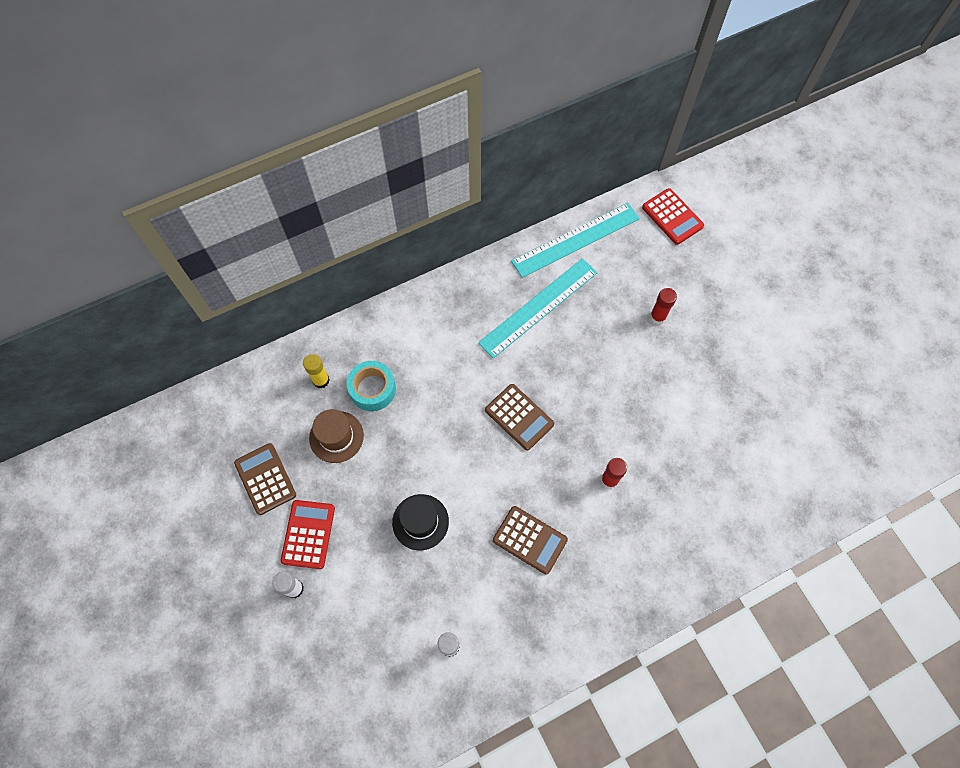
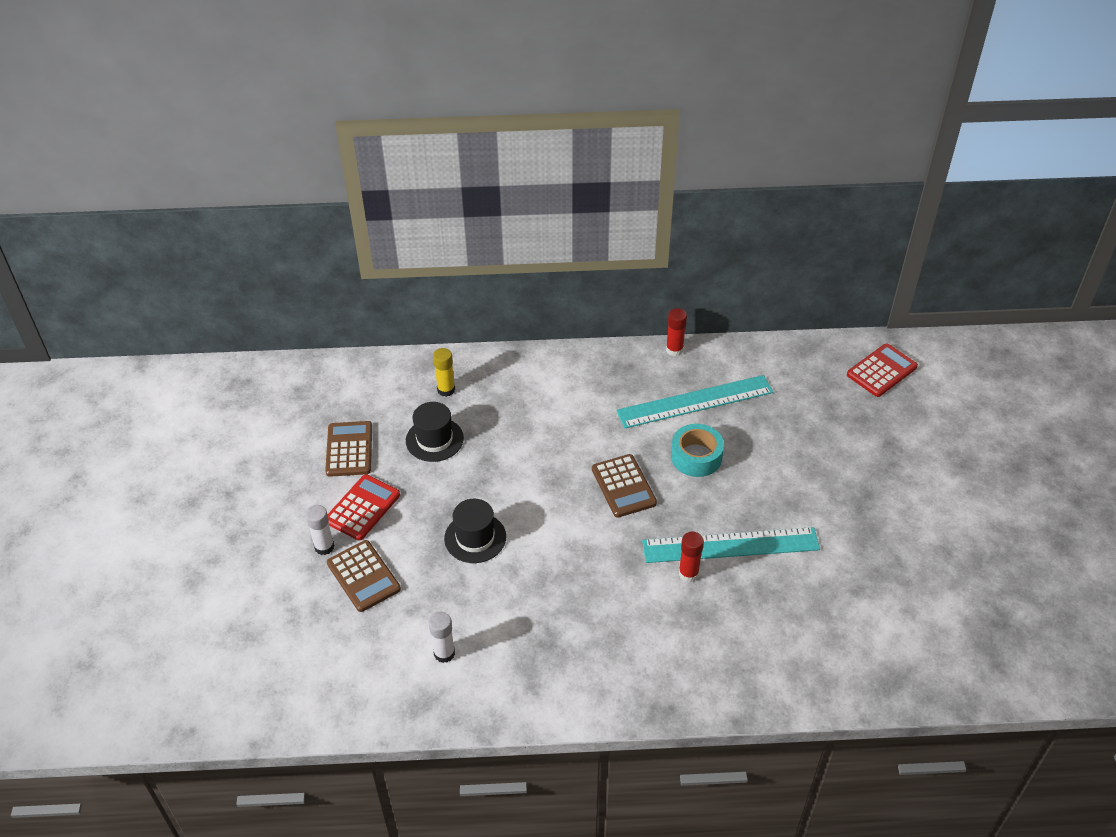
camera: 25 degrees right, 20 degrees down
brown hat [309,409,364,463] -> black hat [406,402,464,462]
turquoise tape [347,361,396,411] -> turquoise tape moved to [671,424,724,477]
brown calculator [493,506,568,575] -> brown calculator moved to [327,540,401,612]
turquoise ruler [511,203,640,278] -> turquoise ruler moved to [642,527,820,563]
red calculator [642,188,704,245] -> red calculator turned 120 degrees counterclockwise [847,343,918,397]
red glue stick [650,288,677,325] -> red glue stick moved to [666,308,687,356]

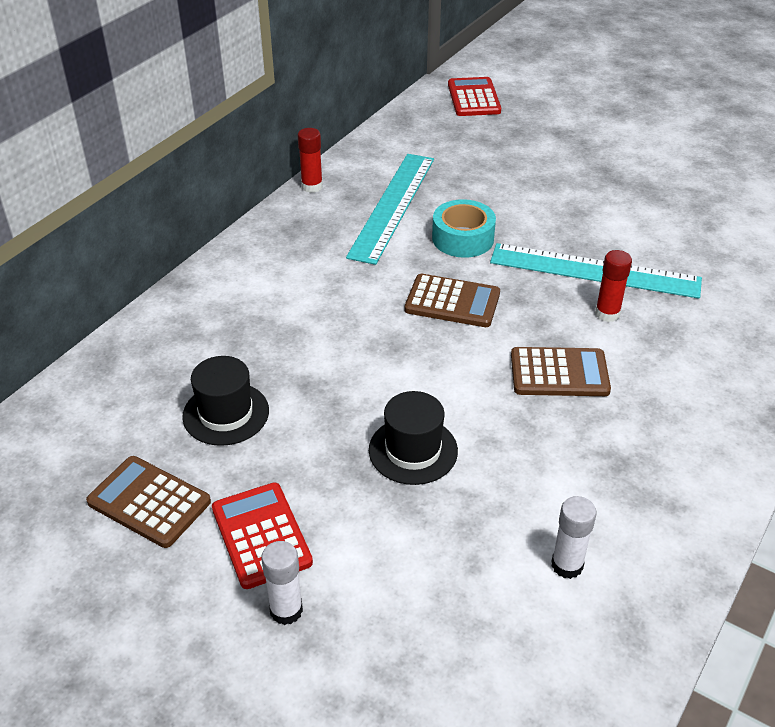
camera: 55 degrees left, 5 degrees down
brown calculator [327,540,401,612] -> brown calculator moved to [511,347,611,396]
yellow glue stick [433,348,455,397] -> none
turquoise ruler [642,527,820,563] -> turquoise ruler turned 75 degrees clockwise [490,243,702,299]

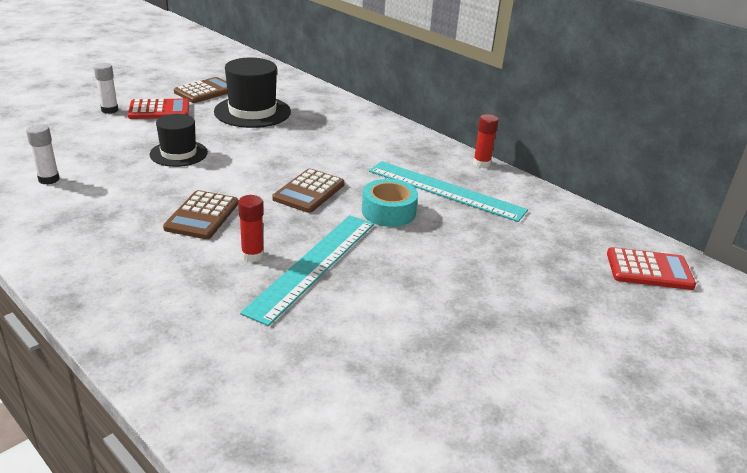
camera: 100 degrees right, 10 degrees down
black hat [182,356,269,446] -> black hat [214,58,291,128], size x1.54

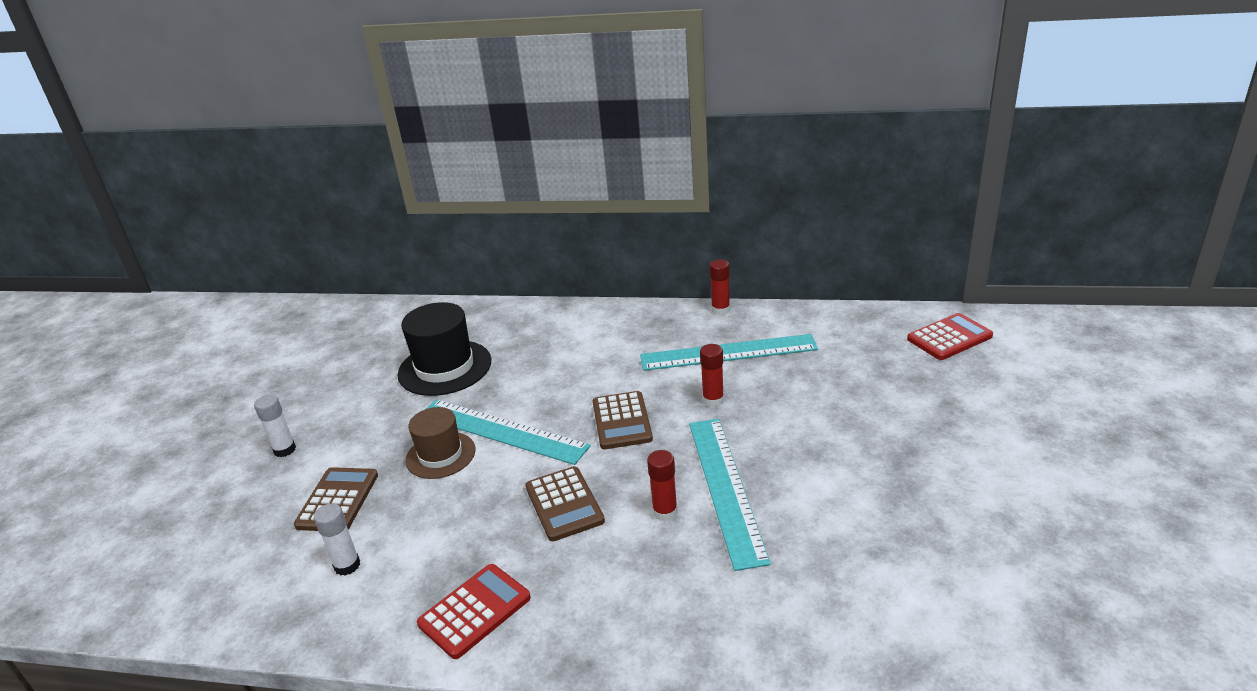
camera: 30 degrees left, 0 degrees up
red calculator [128,98,189,119] -> red calculator moved to [417,564,531,659]
black hat [149,114,208,167] -> brown hat [405,407,476,479]
brown calculator [174,77,228,103] -> brown calculator moved to [294,467,378,531]
turquoise tape [362,179,418,227] -> red glue stick [700,344,724,407]
none -> turquoise ruler [426,399,591,465]

